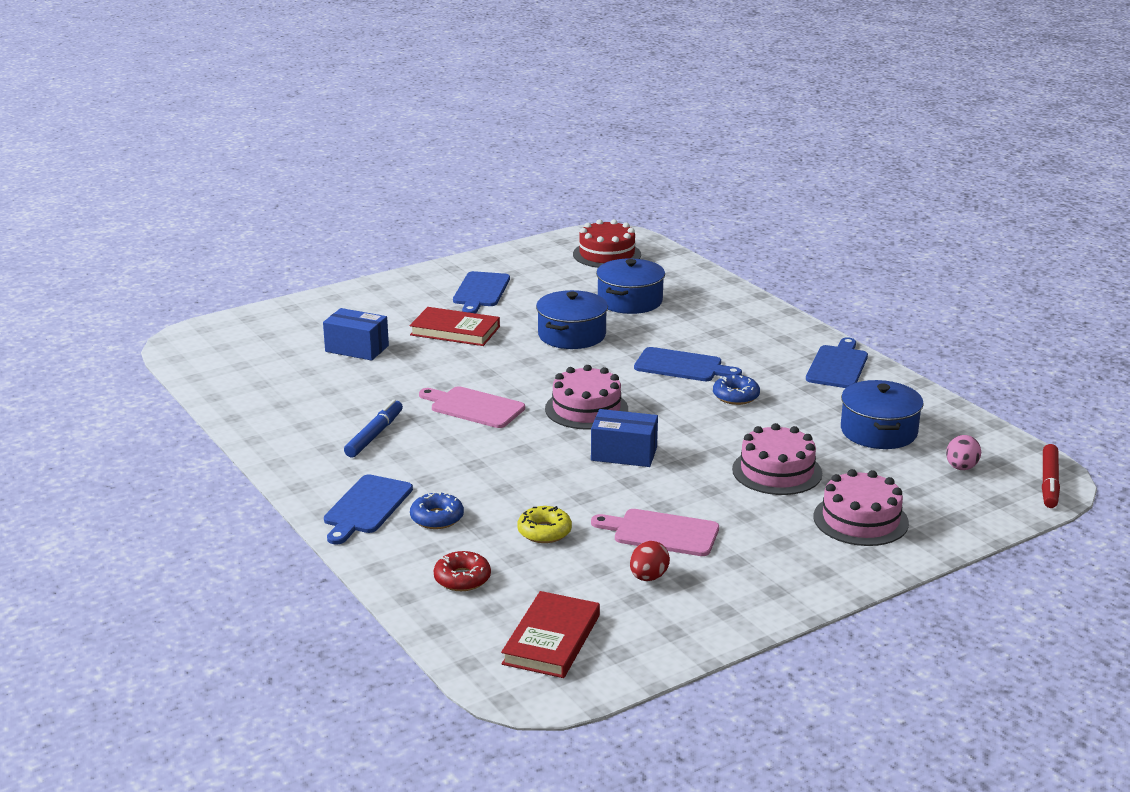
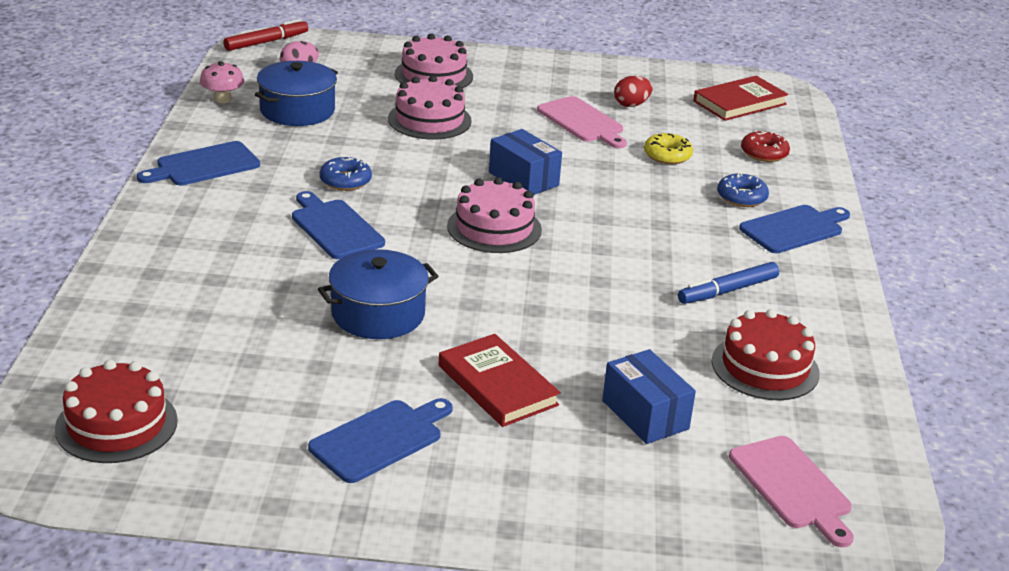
camera: 145 degrees left, 5 degrees up
pink cutting board [419,386,525,428] -> pink cutting board moved to [729,436,854,547]
blue pot [596,258,665,314] -> none
none -> pink mushroom [200,61,244,103]
none -> red cake [712,309,820,400]

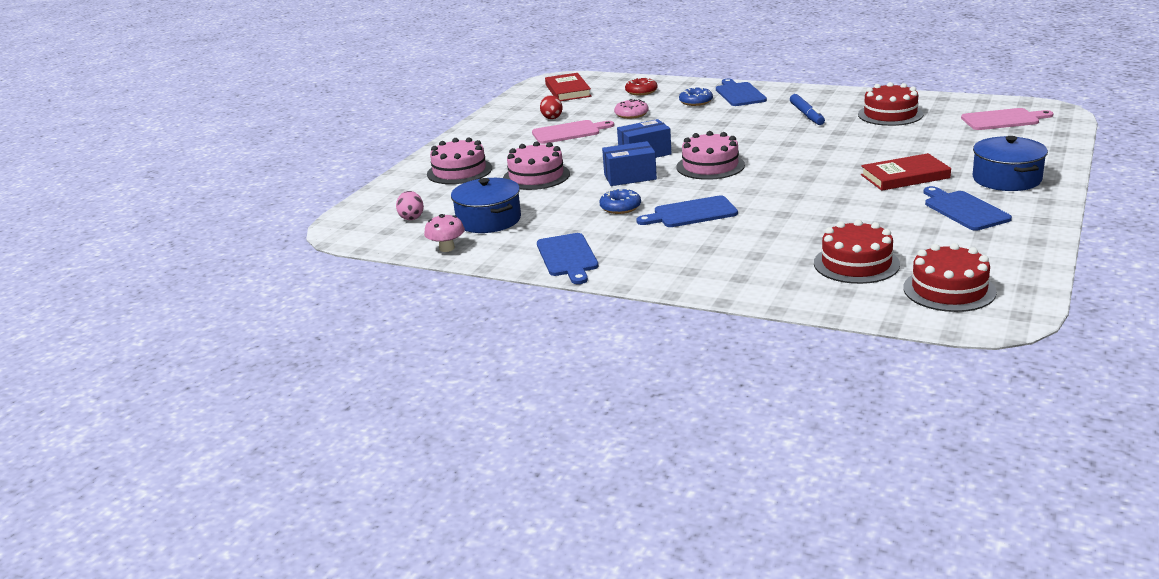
camera: 65 degrees left, 5 degrees down
red marker [224,19,308,51] -> none
blue pot [318,249,438,339] -> blue pot moved to [972,136,1048,191]
blue box [602,349,696,444] -> blue box moved to [602,141,657,186]
yellow donut [644,133,693,164] -> pink donut [614,99,648,119]
none -> red cake [814,220,900,284]

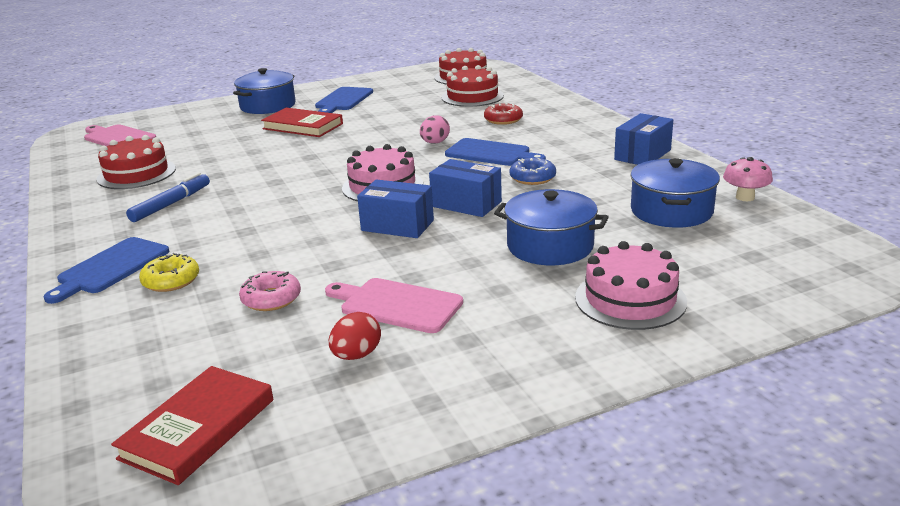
camera: 140 degrees left, 0 degrees up
pink egg [396,191,424,220] -> pink egg moved to [420,115,450,144]
pink cake [503,141,570,190] -> blue pot [494,189,609,265]
blue cutting board [537,233,599,284] -> blue box [614,113,673,165]
red donut [625,77,658,95] -> red donut moved to [484,103,523,125]
blue donut [679,88,713,106] -> yellow donut [139,253,199,292]

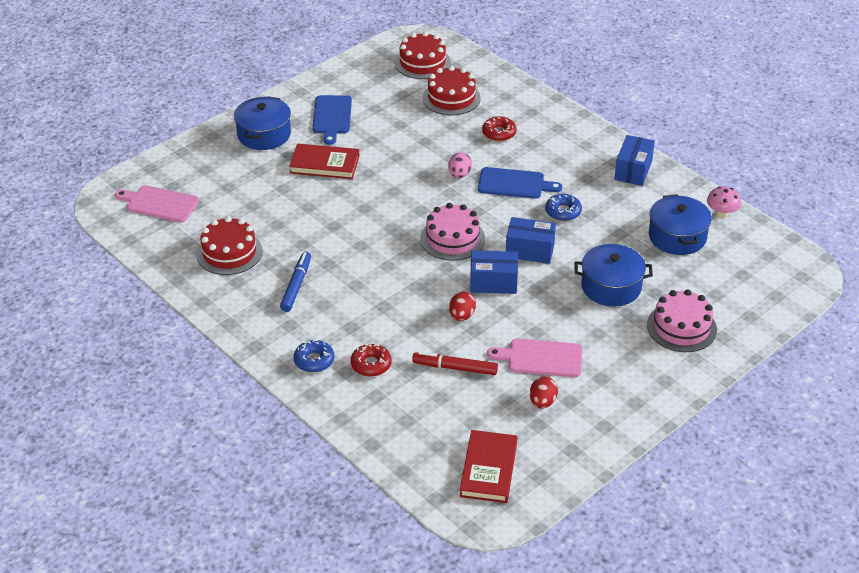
camera: 20 degrees left, 15 degrees up
blue cutting board [44,237,169,304] -> blue donut [294,339,334,372]
yellow donut [139,253,199,292] -> red donut [351,344,391,377]
pink donut [239,271,301,311] -> red marker [412,351,498,375]
none -> red egg [449,292,476,321]

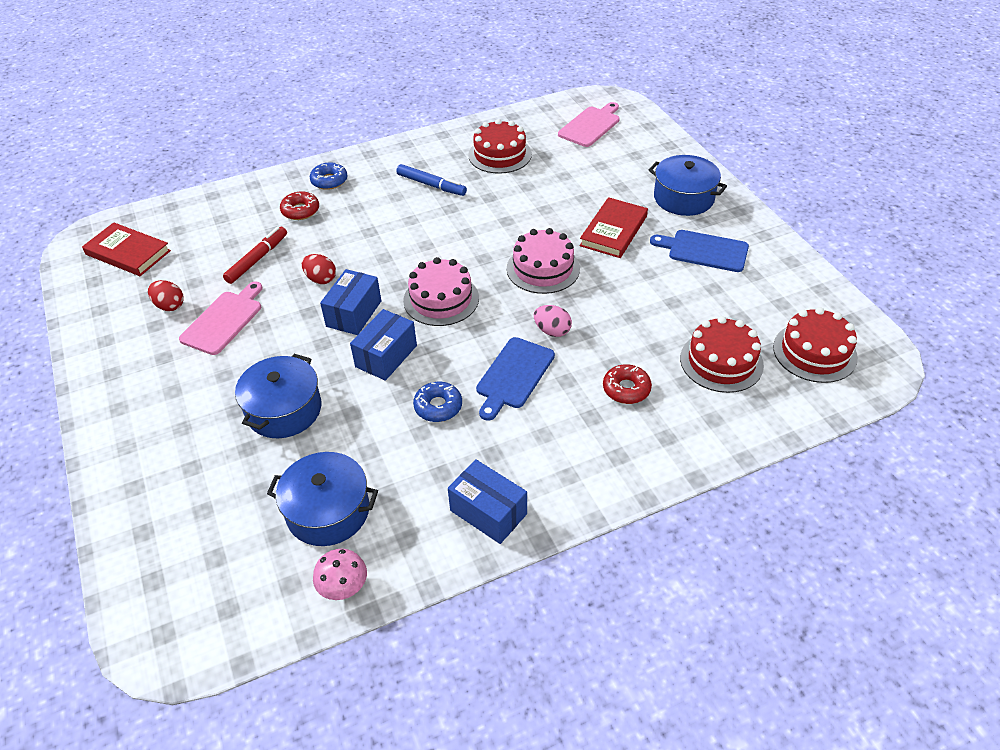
camera: 110 degrees right, 5 degrees up
pink cake [647,289,717,352] -> pink cake moved to [507,228,580,294]

